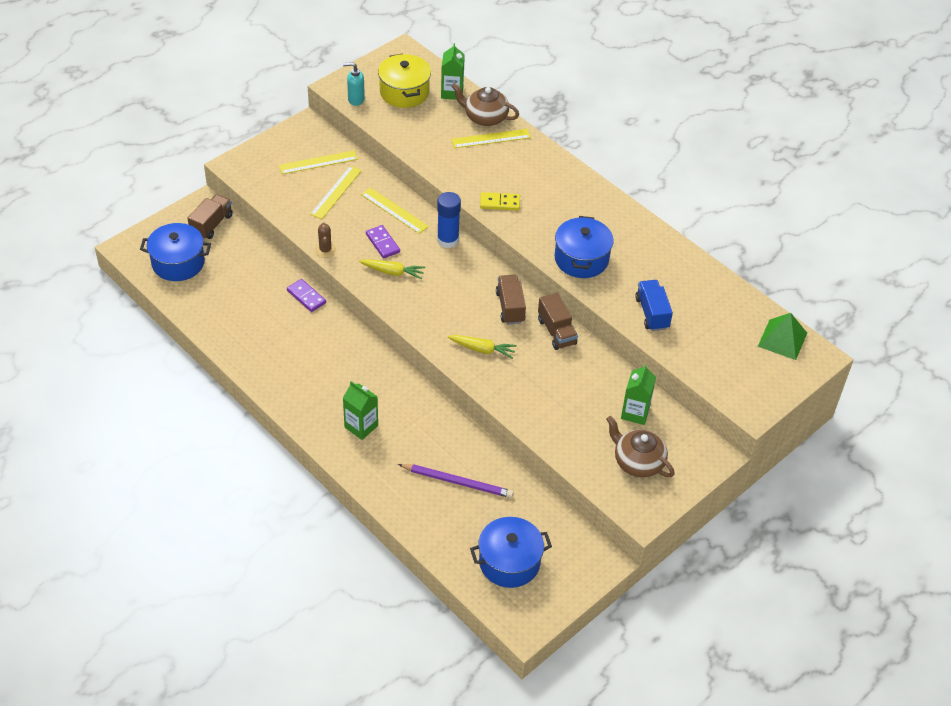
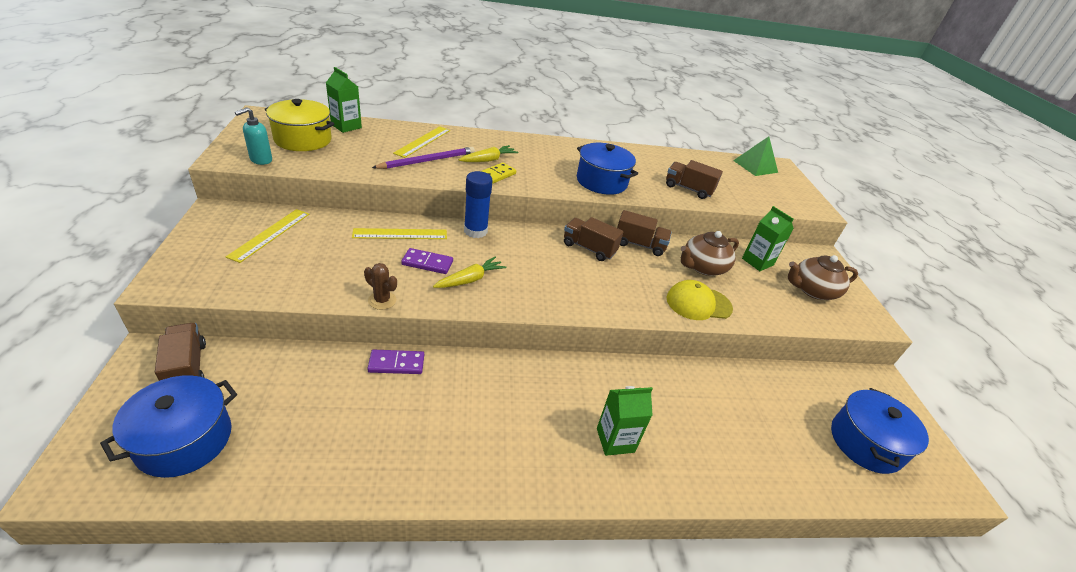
camera: 55 degrees left, 10 degrees down
yellow ruler [310,166,362,219] -> none
purple pencil [398,464,514,498] -> purple pencil moved to [372,147,475,169]
yellow carrot [448,335,517,359] -> yellow carrot moved to [459,145,518,162]
brown teapot [451,83,519,126] -> brown teapot moved to [681,231,739,276]
blue truck [635,280,673,331] -> brown truck [666,160,723,199]
none -> yellow cap [666,280,733,320]

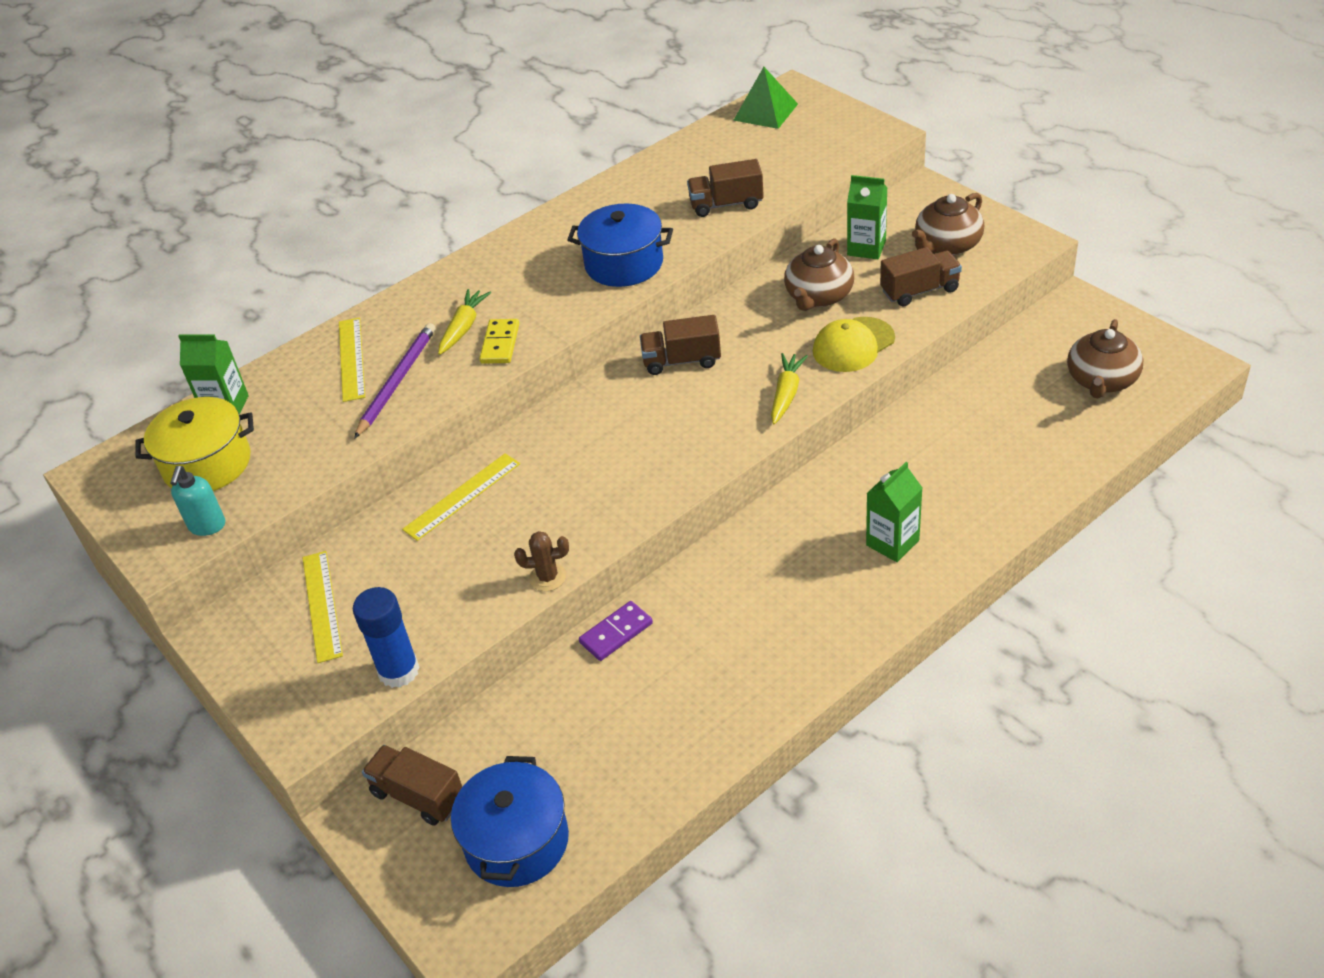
camera: 25 degrees left, 5 degrees up
purple domino [401,248,453,274] -> none
yellow carrot [433,257,506,288] -> yellow carrot moved to [771,353,808,424]
blue glue stick [464,171,493,238] -> blue glue stick moved to [353,587,420,688]
brown truck [617,210,672,256] -> brown truck moved to [880,247,962,307]
blue pot [831,388,929,474] -> brown teapot [1067,319,1143,398]

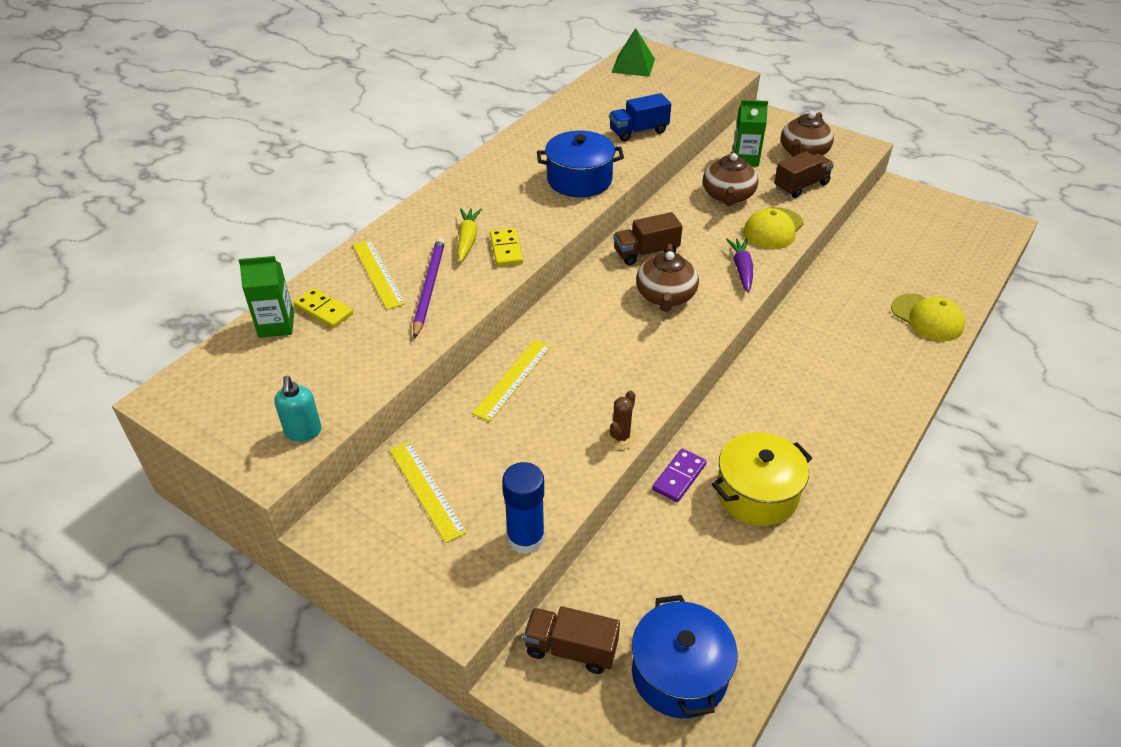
camera: 20 degrees left, 0 degrees up
yellow pot [135,397,254,491] -> yellow pot moved to [712,432,812,526]
brown cactus [514,531,569,591] -> brown cactus turned 45 degrees counterclockwise [605,390,637,449]
brown truck [687,159,764,217] -> blue truck [609,93,671,141]
yellow carrot [771,353,808,424] -> purple carrot [726,238,753,293]
green carton [866,462,922,562] -> none
brown teapot [1067,319,1143,398] -> brown teapot moved to [636,244,699,312]
none -> yellow domino [293,288,353,328]
none -> yellow cap [891,294,965,341]

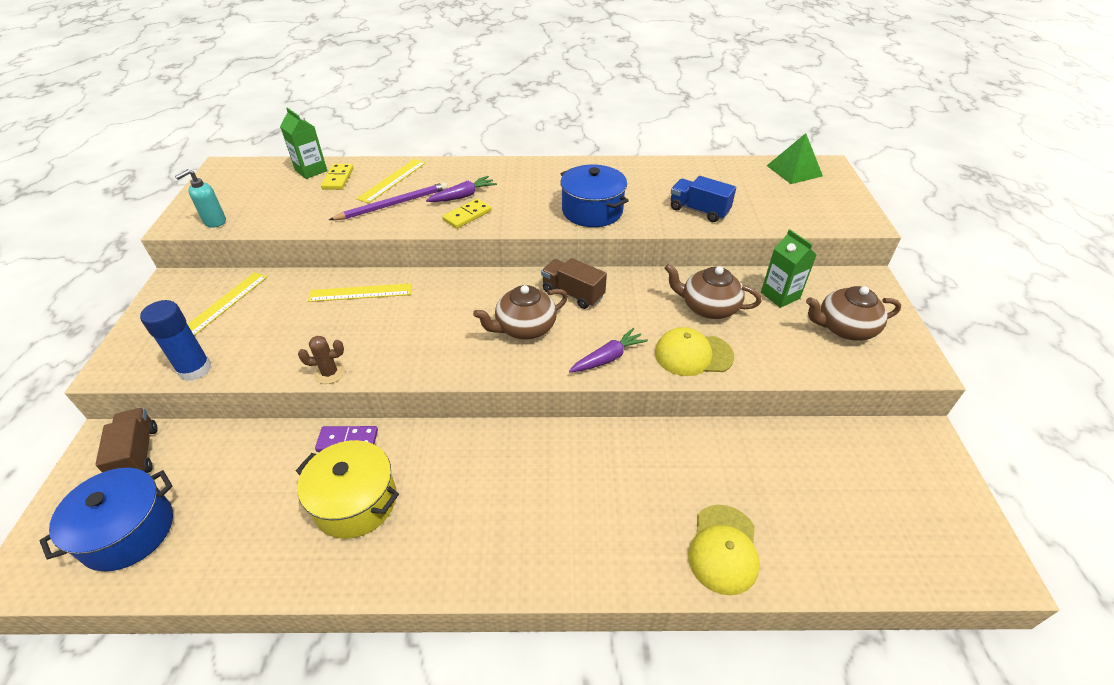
camera: 55 degrees right, 0 degrees up
yellow carrot [457,208,482,262] -> purple carrot [426,176,497,202]
brown teapot [703,150,758,206] -> brown teapot turned 45 degrees clockwise [664,264,761,319]
brown truck [774,151,834,198] -> none

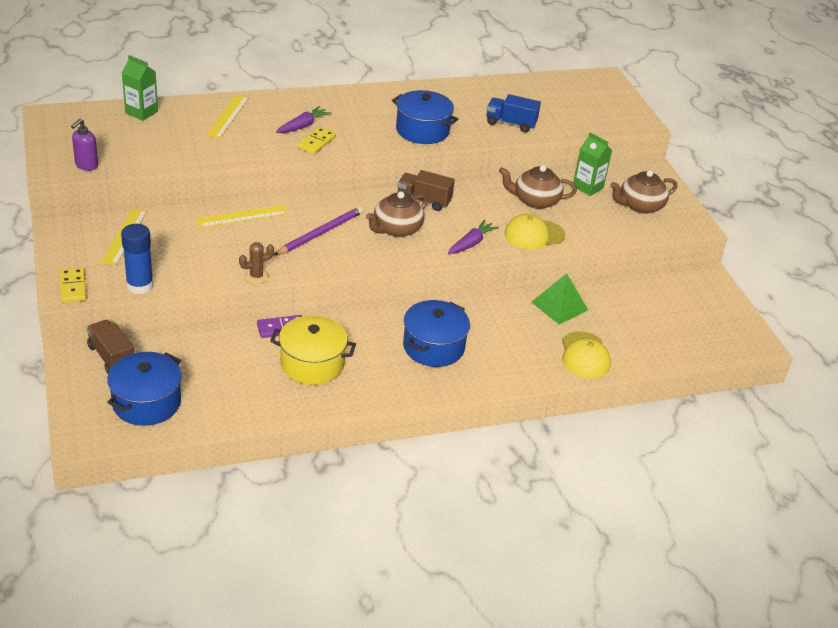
camera: 20 degrees left, 5 degrees down
turquoise soap dispenser [175,169,226,228] -> purple soap dispenser [71,119,98,171]
yellow domino [321,164,353,190] -> yellow domino moved to [60,268,86,303]
purple pencil [329,182,448,220] -> purple pencil moved to [274,206,363,255]
green pyramid [767,133,823,184] -> green pyramid moved to [532,273,588,324]
none -> blue pot [403,300,470,367]

